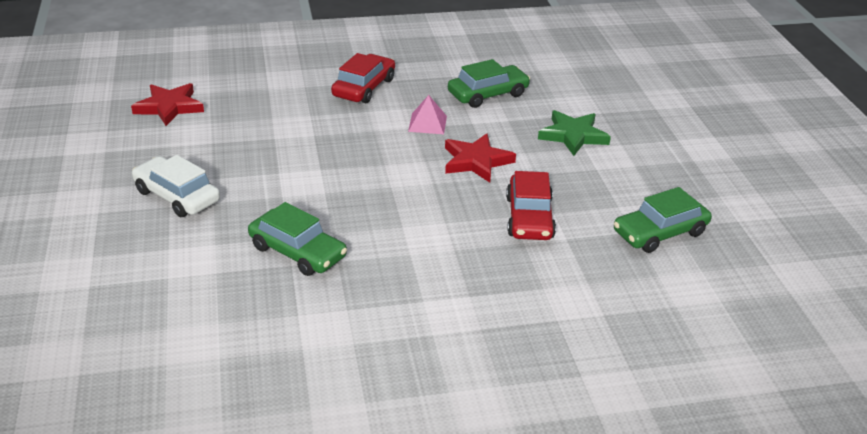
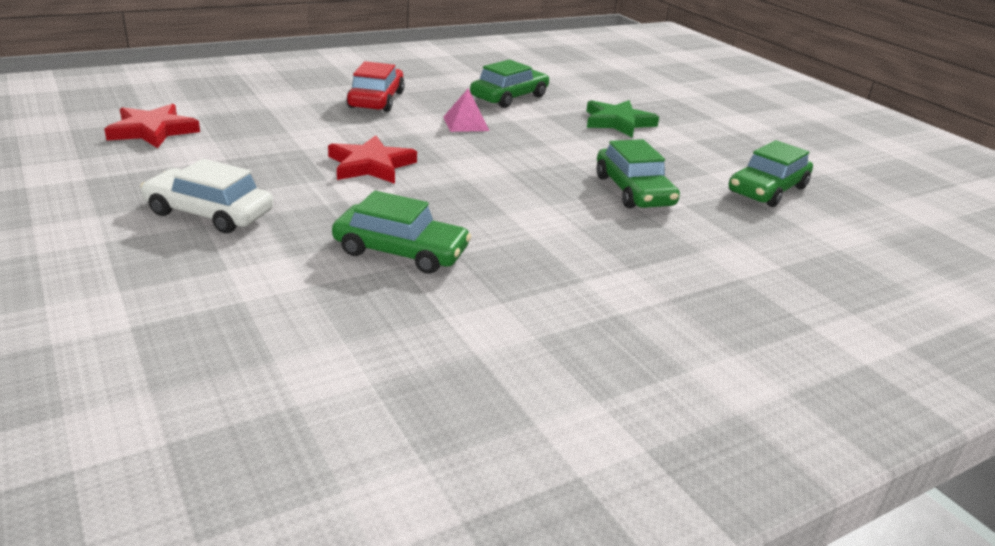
camera: 20 degrees left, 5 degrees down
red star [445,134,516,183] -> red star moved to [328,135,417,184]
red car [506,171,556,240] -> green car [597,139,680,208]

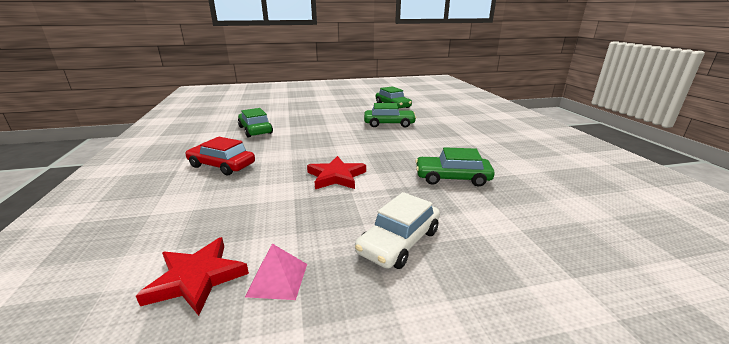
camera: 70 degrees left, 5 degrees down
green car [332,191,471,274] -> green car turned 120 degrees counterclockwise [415,147,495,187]
pink pyramid [443,89,489,132] -> pink pyramid moved to [245,244,307,300]
green star [586,100,659,138] -> none

